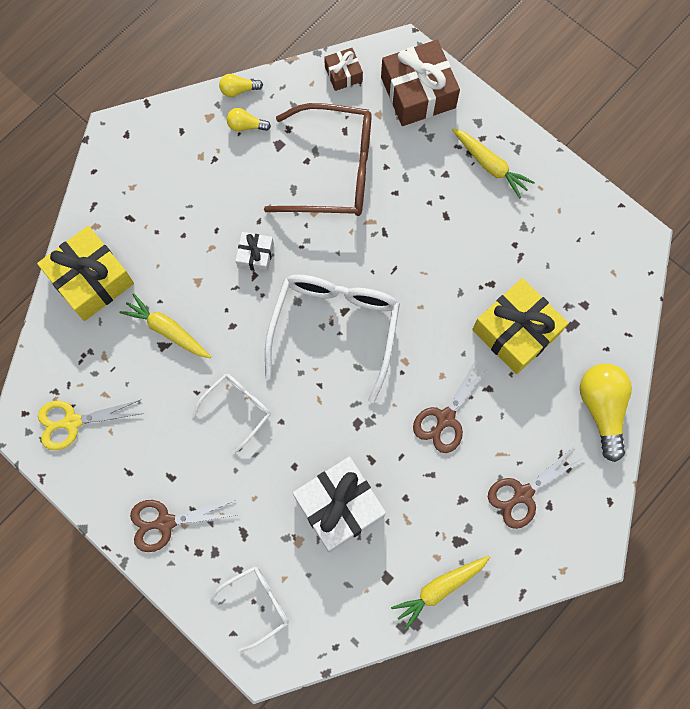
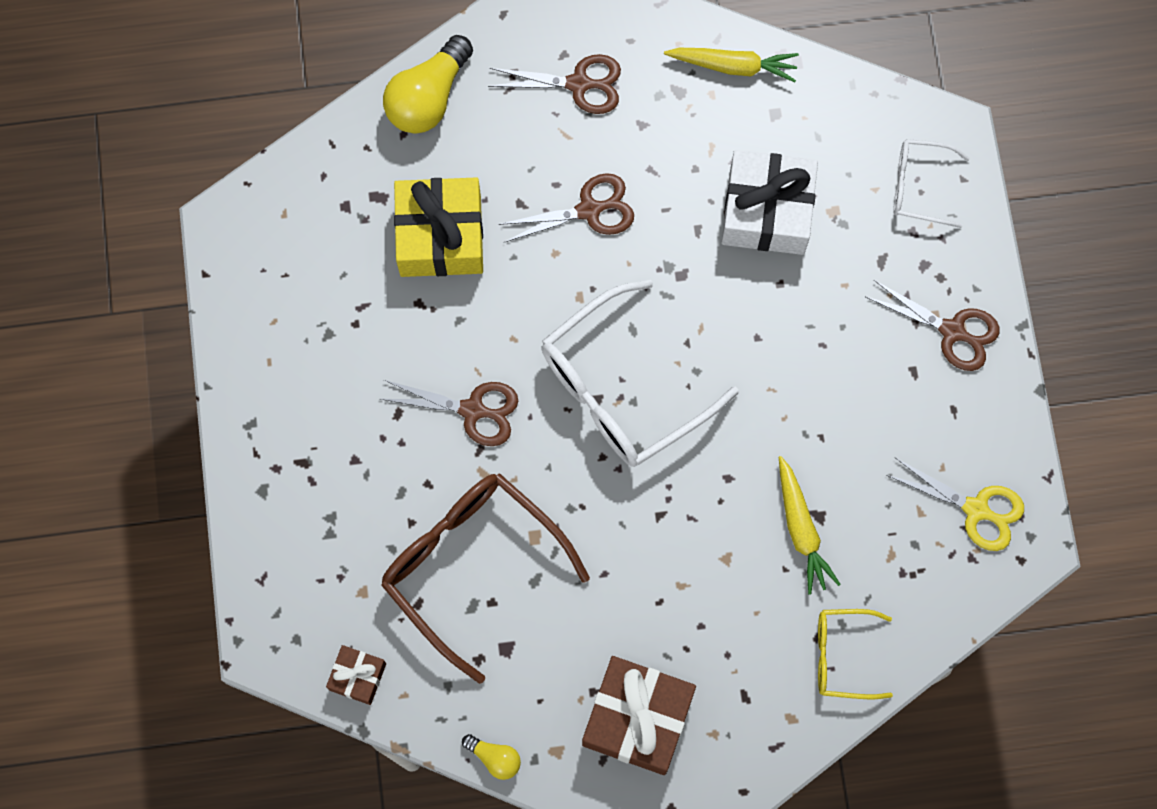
camera: 140 degrees left, 0 degrees up
yellow gift [37,226,134,321] -> yellow glasses [818,609,893,699]
white glasses [192,374,271,454] -> none
yellow light bulb [227,108,271,131] -> none
white gift [235,232,274,273] -> none
brown gift [381,40,460,126] -> brown gift moved to [582,656,696,775]
yellow carrot [452,128,535,198] -> none
none -> brown scissors [381,380,518,446]

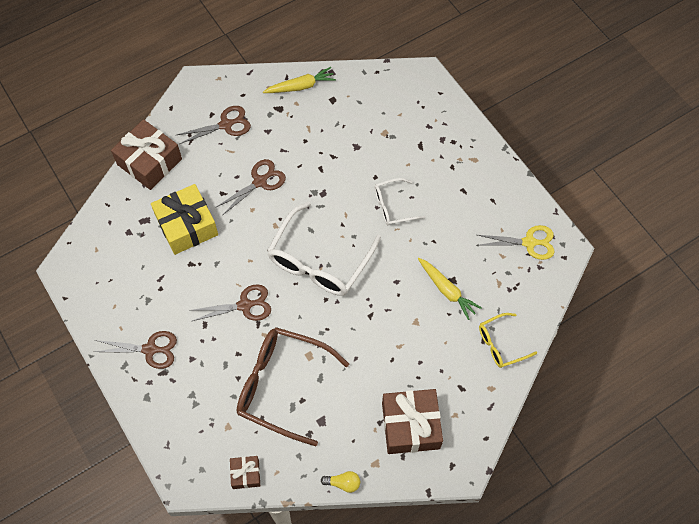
camera: 25 degrees left, 10 degrees down
yellow light bulb [383,35,473,133] -> brown gift [111,119,182,190]
white gift [721,150,818,255] -> none
brown scissors [866,280,1000,371] -> brown scissors moved to [94,331,177,369]
white glasses [893,139,970,228] -> white glasses moved to [375,178,425,225]

